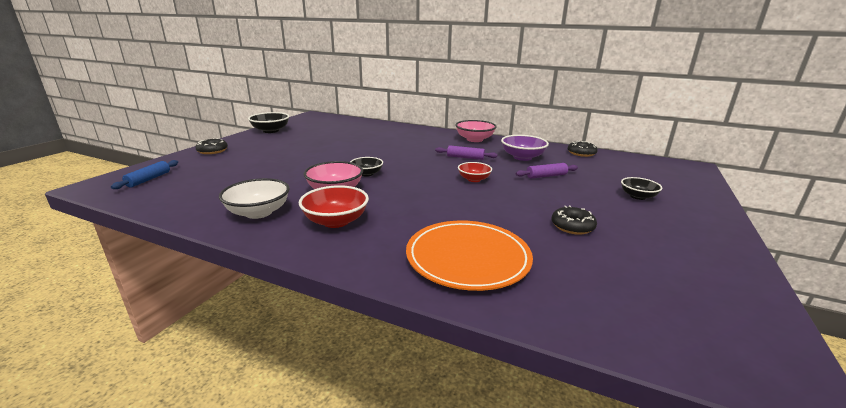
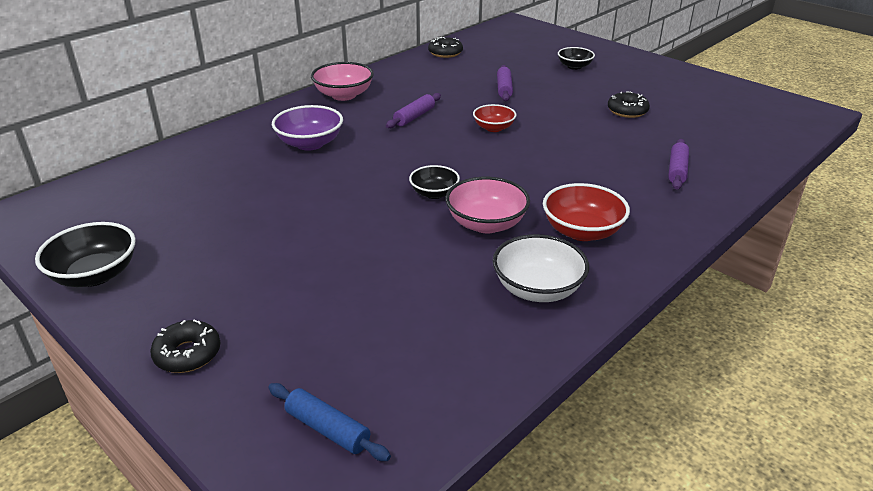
camera: 70 degrees left, 10 degrees up
orange plate [406,221,533,291] -> purple rolling pin [668,139,689,190]
purple bowl [501,135,549,161] -> purple bowl moved to [272,105,343,151]

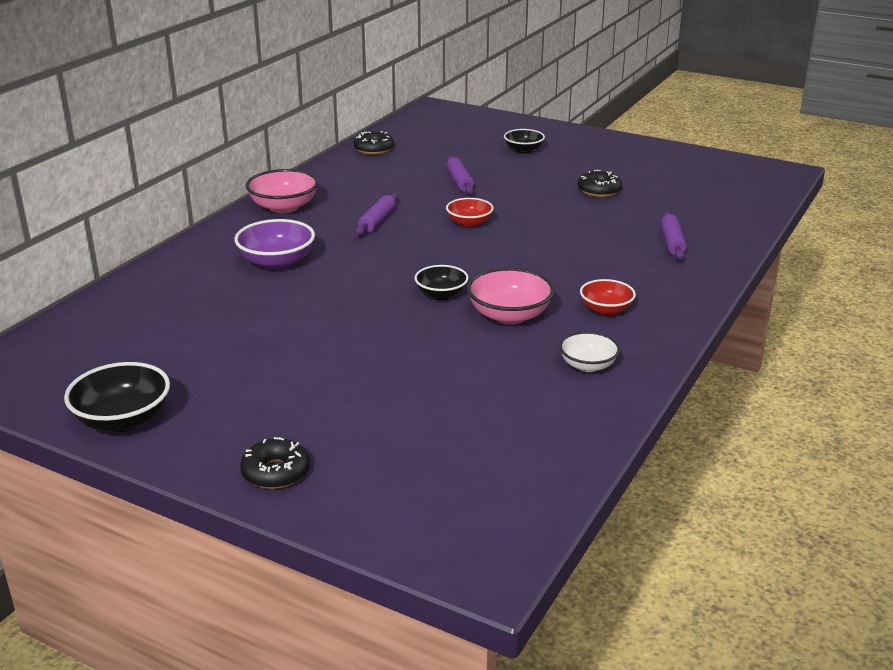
camera: 15 degrees left, 5 degrees down
blue rolling pin [268,383,391,461] -> none
white bowl [493,234,589,302] -> white bowl [559,331,620,372], size x0.64
red bowl [543,183,630,241] -> red bowl [580,279,636,315], size x0.64

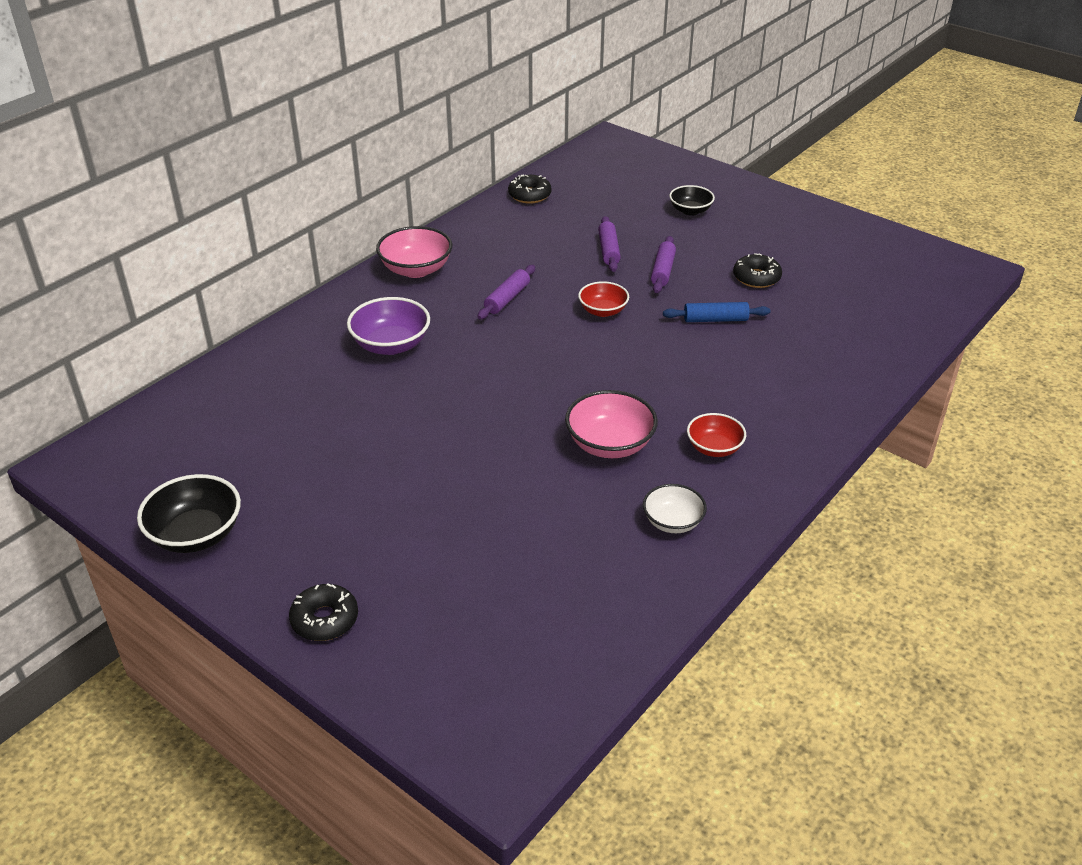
camera: 10 degrees right, 10 degrees up
black bowl [415,265,469,300] -> none
purple rolling pin [660,211,687,260] -> purple rolling pin moved to [651,236,676,293]
none -> blue rolling pin [663,302,771,322]

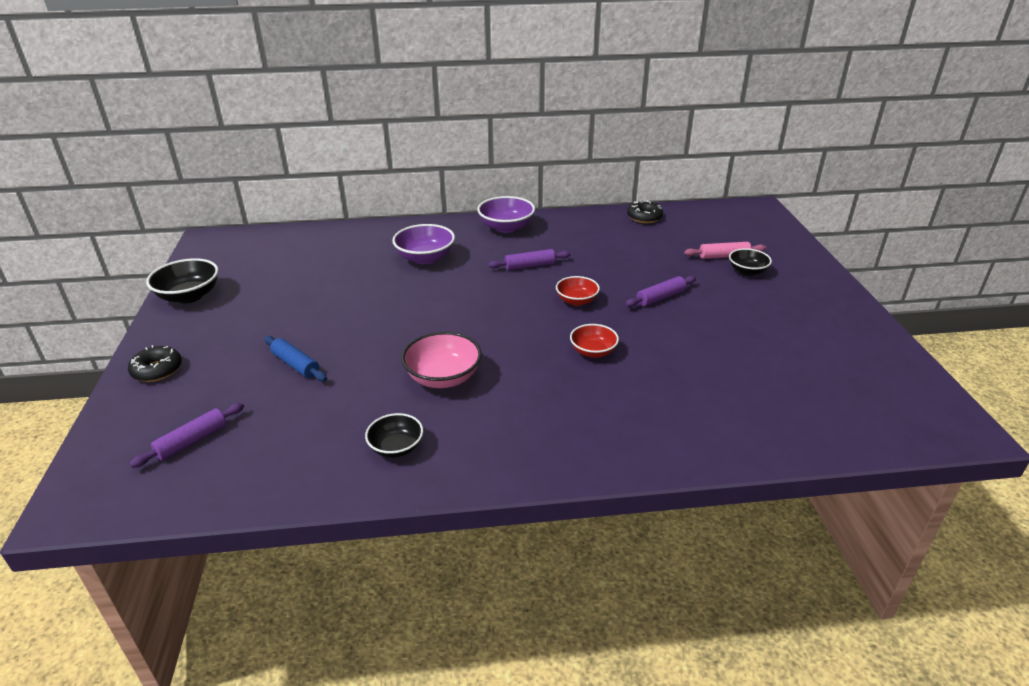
camera: 45 degrees right, 5 degrees down
pink bowl [376,226,452,278] -> purple bowl [477,196,535,233]
purple rolling pin [598,216,621,272] -> purple rolling pin moved to [129,403,244,468]
white bowl [643,484,707,533] -> black bowl [365,413,423,458]
blue rolling pin [663,302,771,322] -> blue rolling pin moved to [264,336,327,381]
red bowl [687,413,746,457] -> red bowl moved to [570,324,619,358]
black donut [733,253,782,288] -> none
none -> pink rolling pin [684,242,766,259]

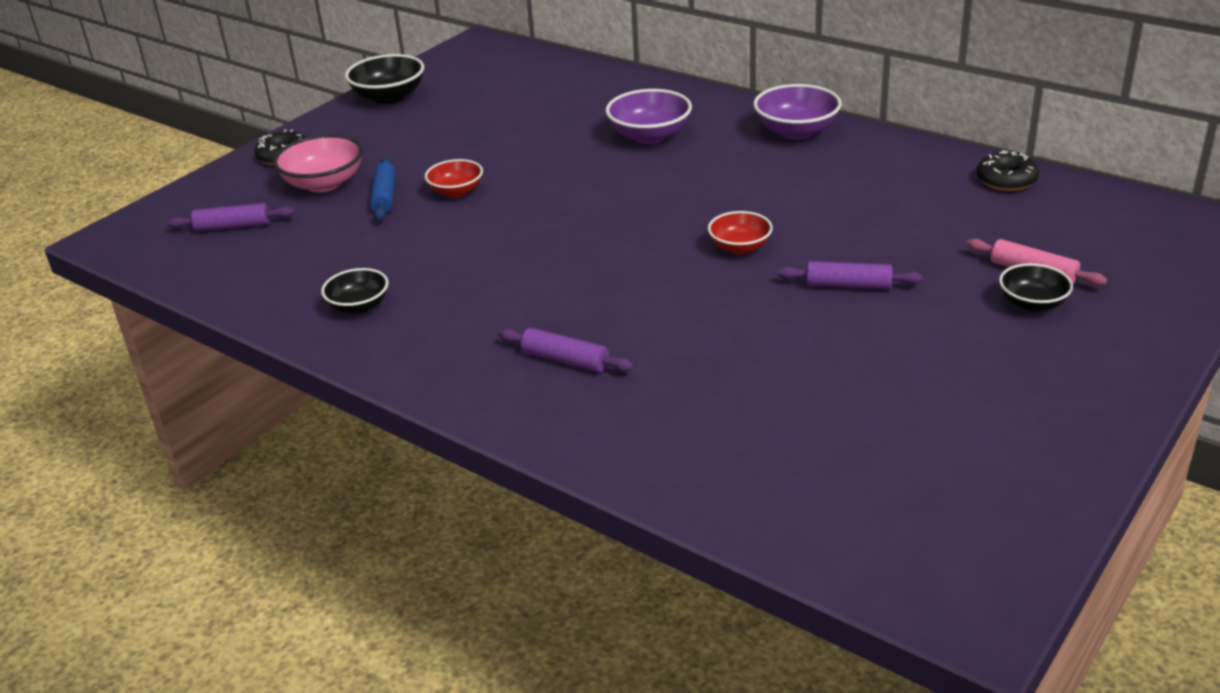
camera: 45 degrees right, 0 degrees up
pink bowl [401,332,482,388] -> pink bowl moved to [273,134,363,193]
purple rolling pin [488,249,571,270] -> purple rolling pin moved to [499,328,633,372]
red bowl [570,324,619,358] -> red bowl moved to [425,159,483,198]

